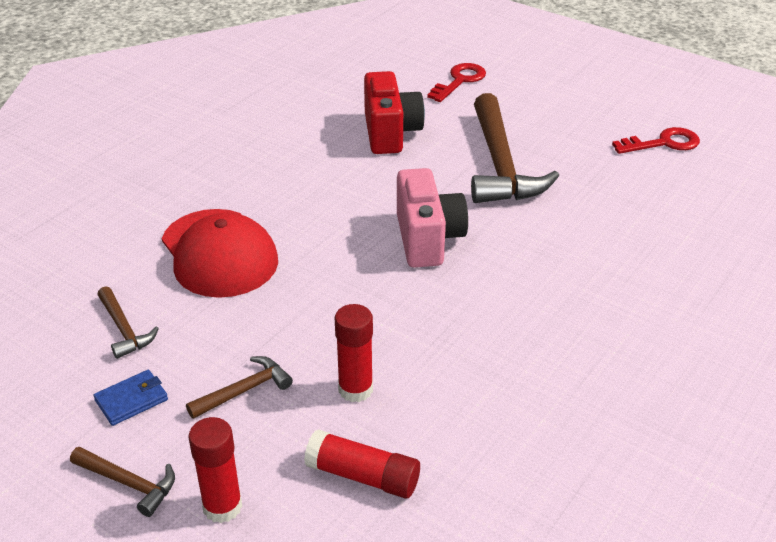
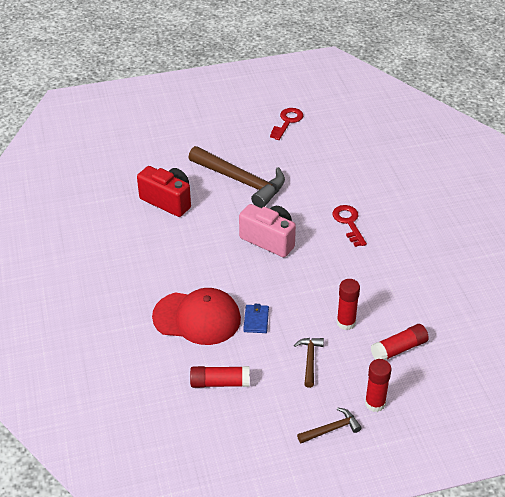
camera: 50 degrees left, 5 degrees up
blue wallet [93,370,168,426] -> blue wallet moved to [243,304,269,333]
brown hammer [97,286,159,359] -> red glue stick [190,366,250,388]
red key [427,63,486,102] -> red key moved to [332,205,367,247]

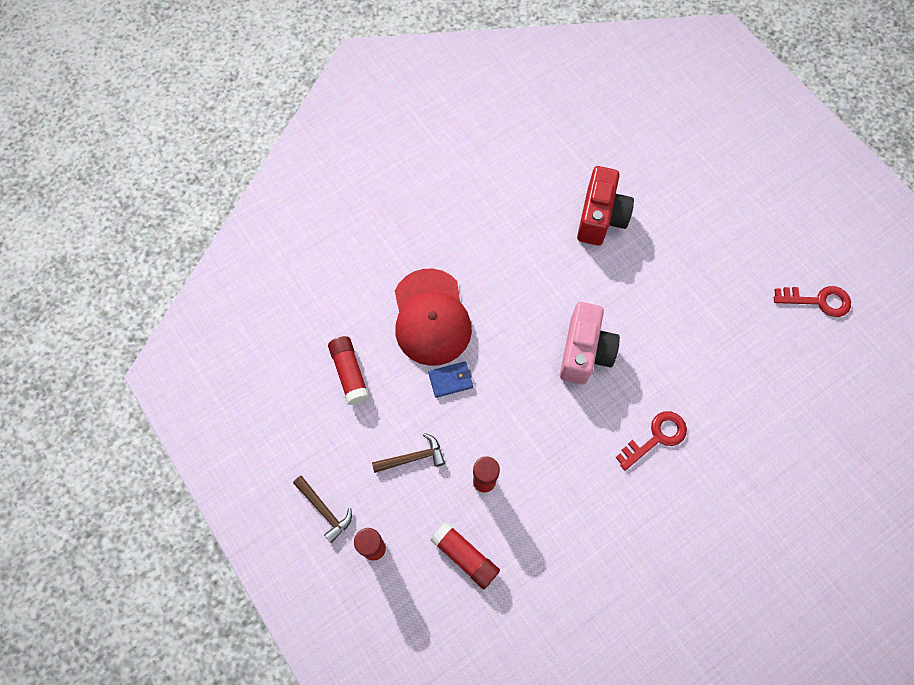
camera: 70 degrees right, 25 degrees up
brown hammer [188,146,285,208] -> none

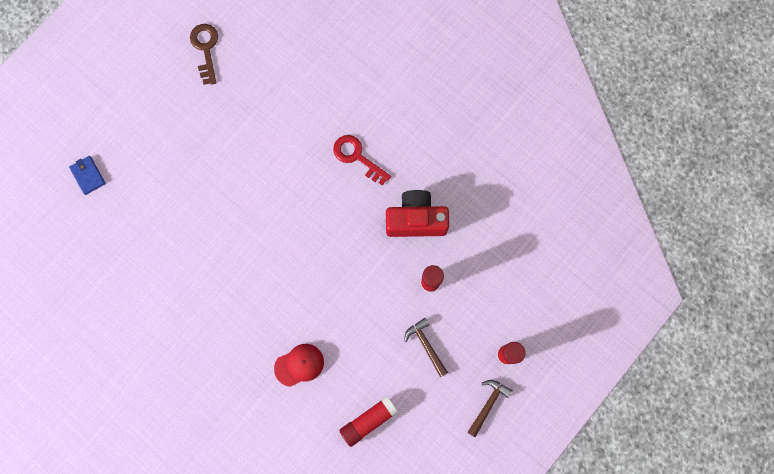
camera: 105 degrees left, 10 degrees up
red cap [395,269,472,366] -> red cap [274,344,324,387], size x0.55
blue wallet [428,361,473,398] -> blue wallet moved to [69,156,106,195]
red glue stick [430,522,500,589] -> none
pink camera [560,302,620,384] -> none
red camera [577,166,634,245] -> red camera moved to [386,190,449,237]
red key [774,286,851,317] -> brown key [190,24,218,85]

